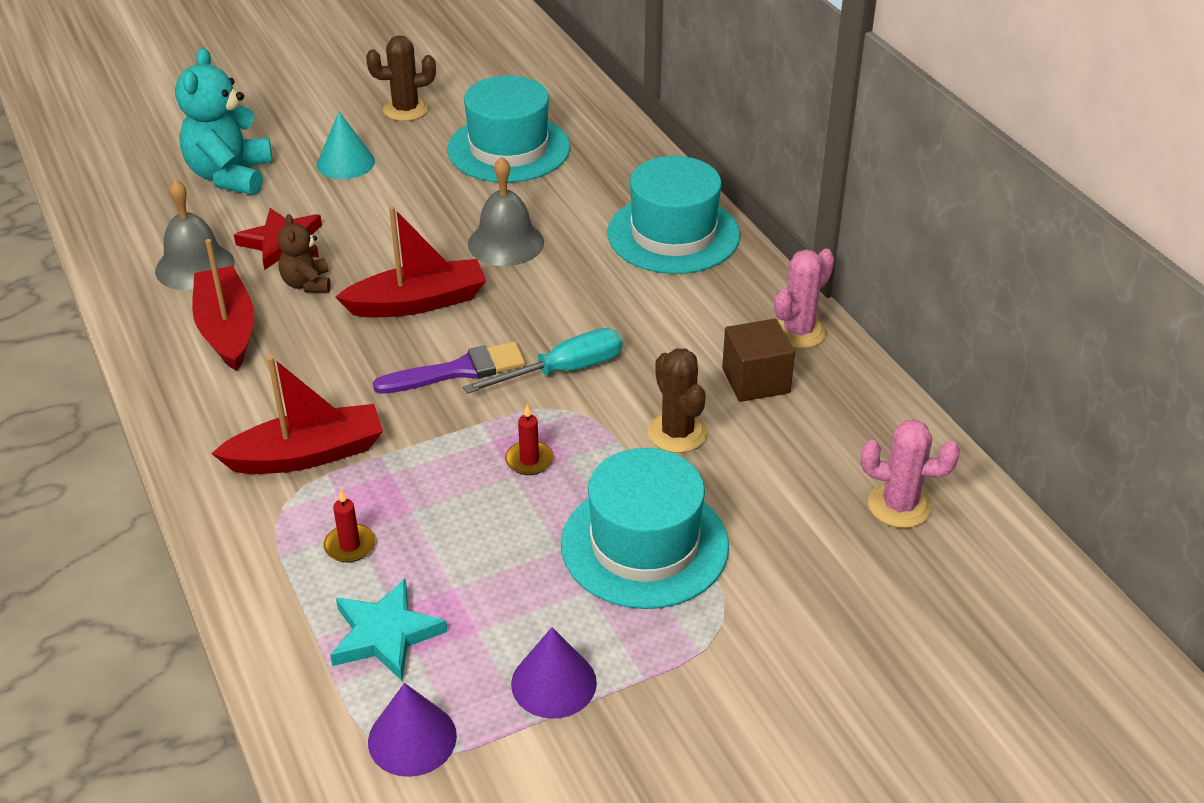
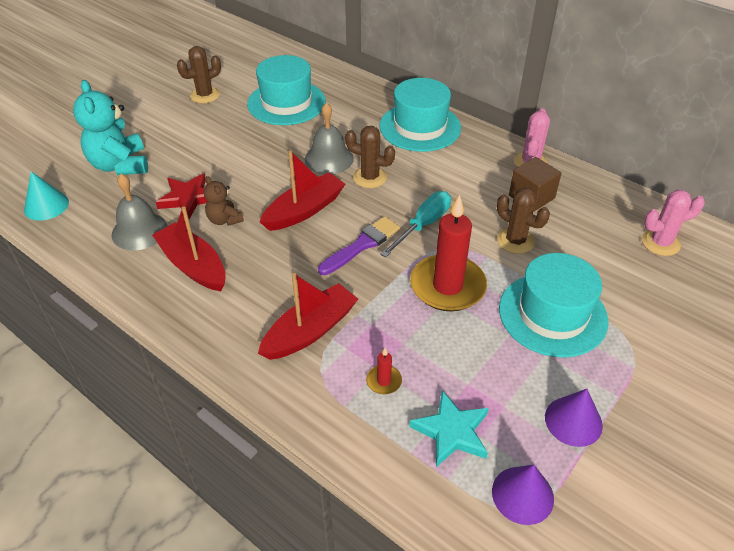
camera: 25 degrees left, 5 degrees up
turquoise cone [317,112,375,179] -> turquoise cone moved to [24,171,69,220]
red candle [505,405,554,475] -> red candle [410,195,487,312], size x2.40
none -> brown cactus [345,126,395,188]

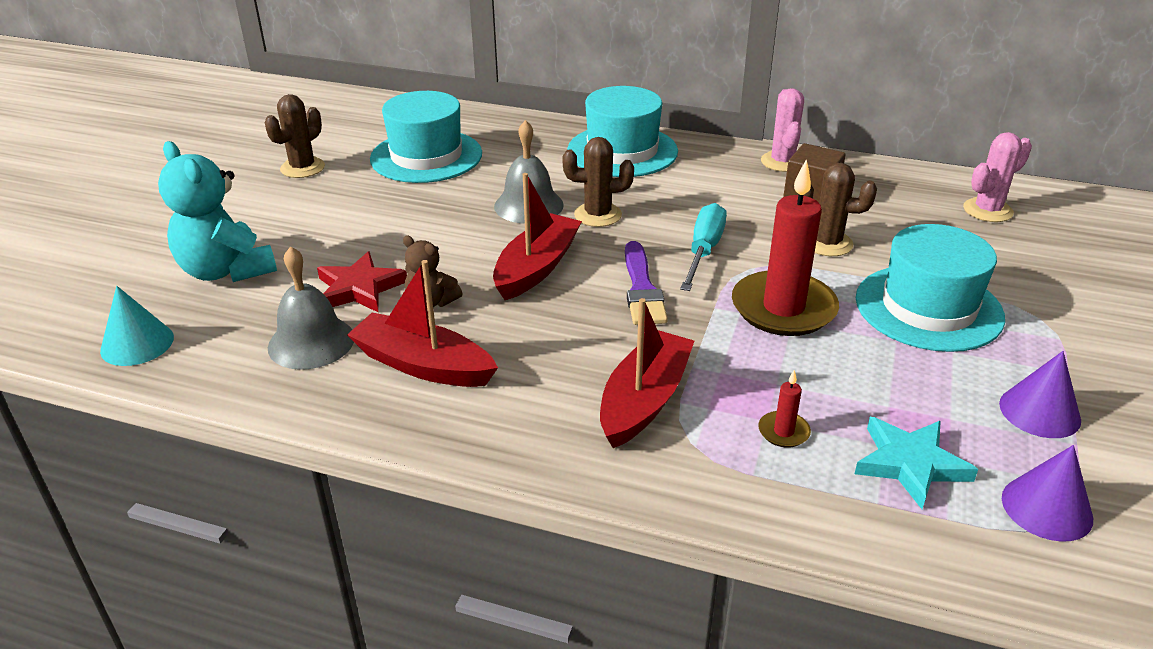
camera: 20 degrees left, 10 degrees down
purple brush [318,216,400,275] -> purple brush turned 150 degrees clockwise [625,241,668,325]

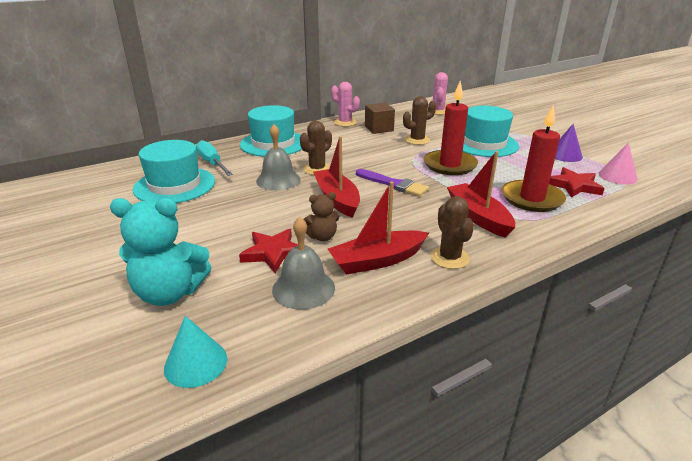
camera: 50 degrees left, 5 degrees down
brown cactus [265,94,325,178] -> brown cactus moved to [430,196,474,269]
turquoise screwdriver [680,203,727,291] -> turquoise screwdriver moved to [196,140,233,176]
red candle [758,370,811,448] -> red candle [502,105,566,212], size x2.40
turquoise star [855,417,978,509] -> red star [549,167,605,198]
purple cone [1002,445,1093,542] -> pink cone [598,143,637,185]

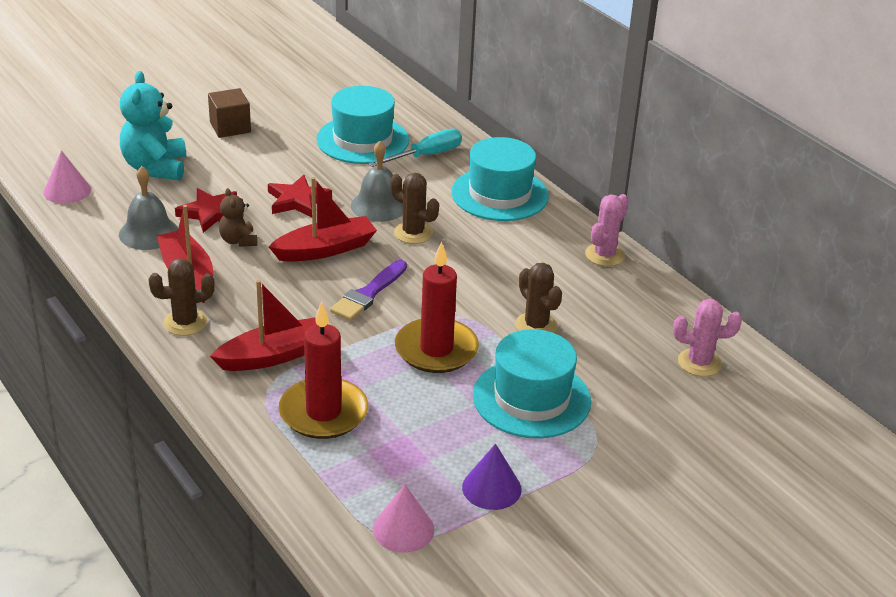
camera: 85 degrees right, 5 degrees up
turquoise cone [164,316,227,388] -> pink cone [44,150,91,204]
brown cube [365,103,395,134] -> brown cube moved to [208,88,251,138]
red star [549,167,605,198] -> red star moved to [268,175,332,218]

